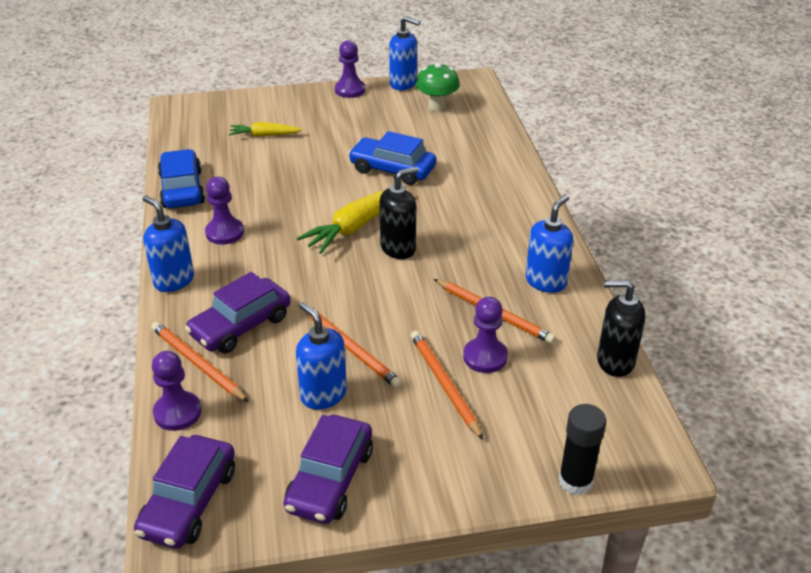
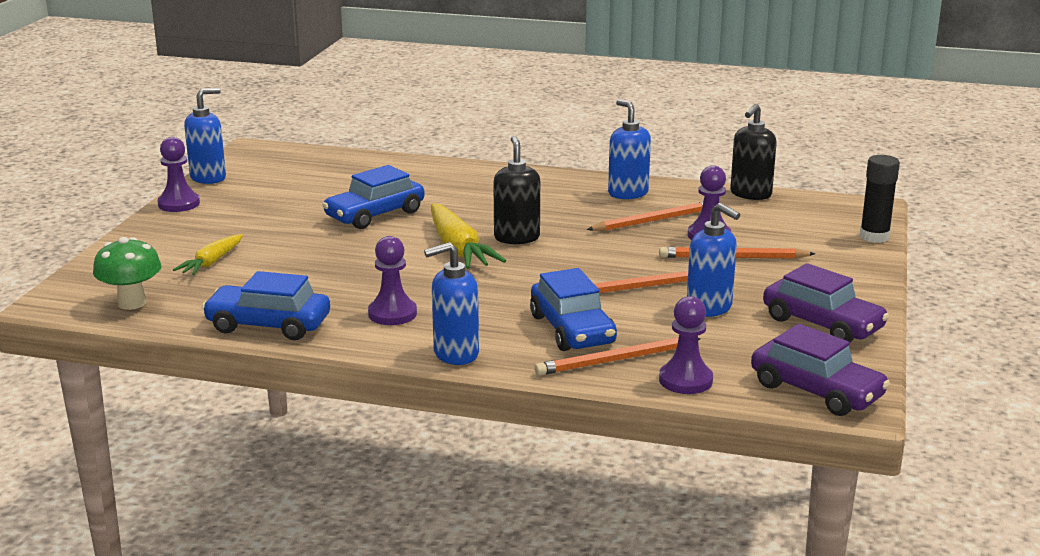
camera: 65 degrees left, 15 degrees down
purple car [185,272,290,353] -> blue car [530,268,617,351]
blue soap dispenser [296,302,347,410] -> blue soap dispenser turned 120 degrees counterclockwise [687,203,740,317]
green mushroom [416,63,460,111] -> green mushroom moved to [93,237,162,310]

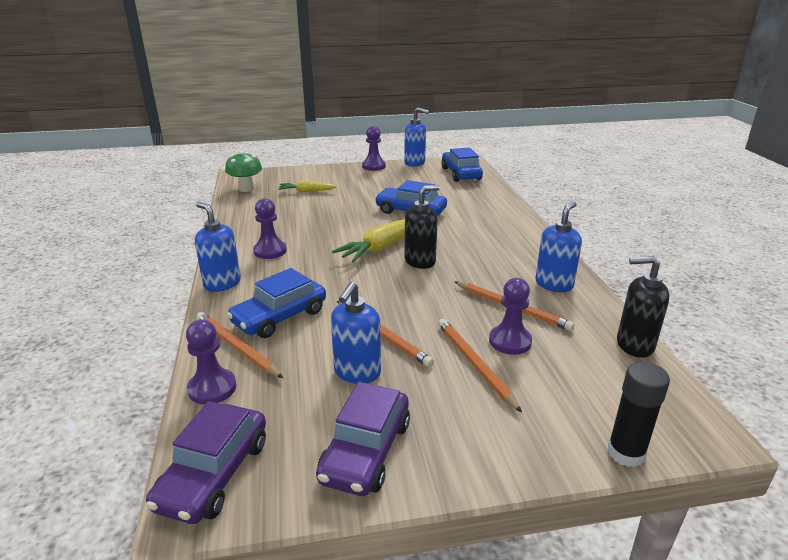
camera: 65 degrees right, 5 degrees up
blue car [202,271,330,340] -> blue car moved to [441,148,483,182]

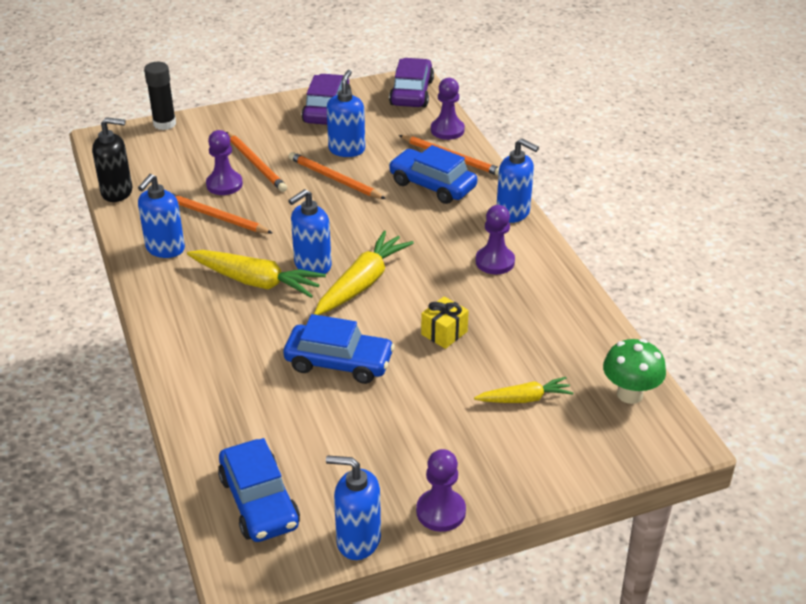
camera: 170 degrees right, 10 degrees up
blue car [227,268,326,338] -> blue car turned 90 degrees counterclockwise [389,145,477,204]
black soap dispenser [405,185,440,269] -> blue soap dispenser [288,189,332,274]
none -> yellow carrot [187,250,326,298]
none -> yellow gift [421,296,469,349]

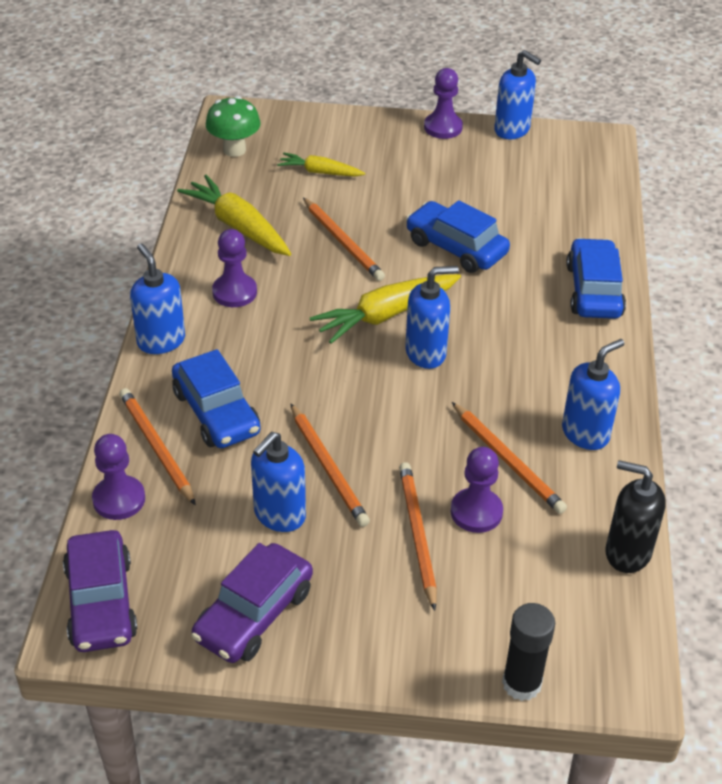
camera: 155 degrees left, 5 degrees up
yellow carrot [187,250,326,298] -> yellow carrot moved to [177,175,291,256]
blue car [218,438,300,542] -> blue car moved to [566,238,626,319]
purple car [389,58,434,107] -> purple car turned 45 degrees counterclockwise [63,530,137,652]
yellow gift [421,296,469,349] -> orange pencil [303,198,385,281]

